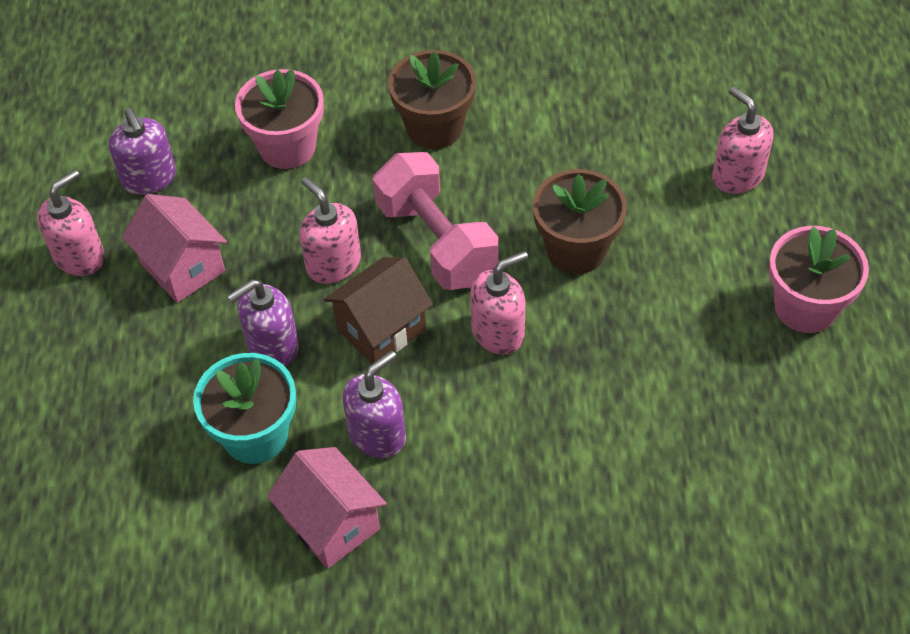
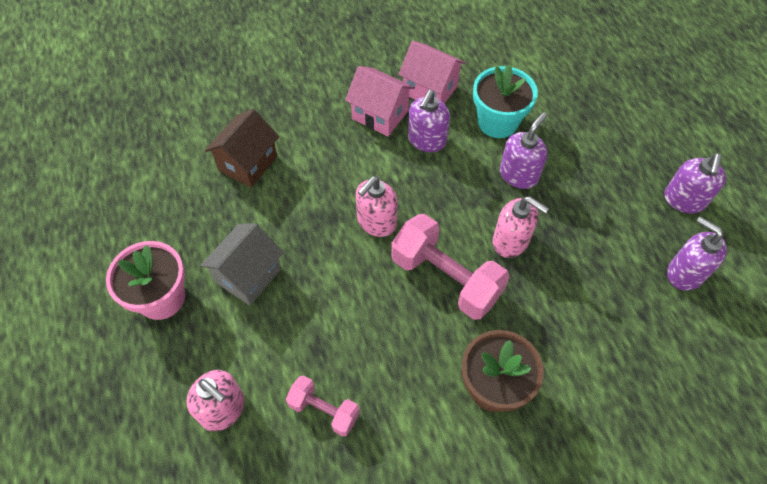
camera: 160 degrees right, 5 degrees up
pink soap dispenser [37,169,105,276] -> purple soap dispenser [664,153,726,213]
pink house [122,194,227,303] -> pink house moved to [345,66,415,136]
pink flower pot [235,69,324,169] -> none
brown house [324,257,433,364] -> brown house moved to [205,109,279,188]
brown flower pot [533,169,627,274] -> none
none -> grey house [200,223,283,305]
none -> pink dumbbell [286,375,360,437]

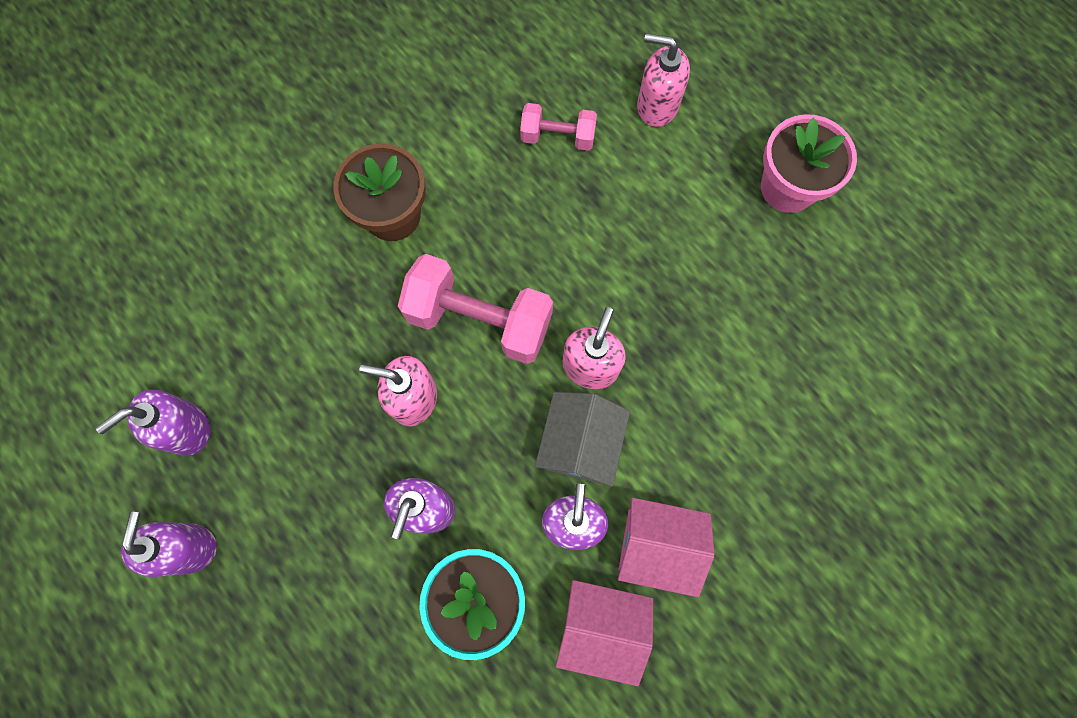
camera: 160 degrees right, 15 degrees up
grey house [200,223,283,305] -> grey house moved to [535,392,630,487]
brown house [205,109,279,188] -> none
purple soap dispenser [667,217,727,291] -> purple soap dispenser turned 120 degrees clockwise [96,390,210,456]

